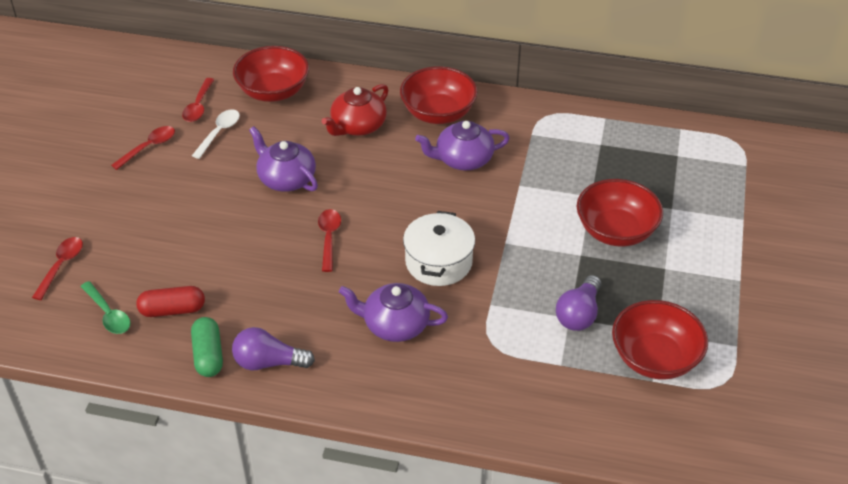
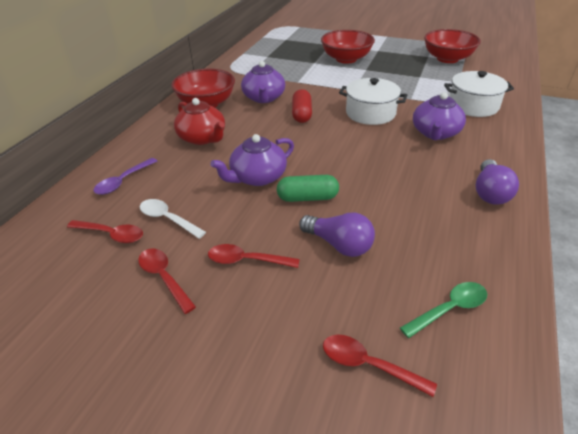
camera: 80 degrees left, 5 degrees down
red capsule [136,286,205,317] -> red capsule moved to [292,89,312,123]
green capsule [191,317,223,377] -> green capsule moved to [277,175,339,202]
red bowl [233,46,309,102] -> purple spoon [94,158,157,195]
red spoon [318,209,341,272] -> red spoon moved to [208,244,300,268]
purple light bulb [556,275,601,331] -> purple light bulb moved to [299,212,375,257]
none -> white pot [444,71,514,117]

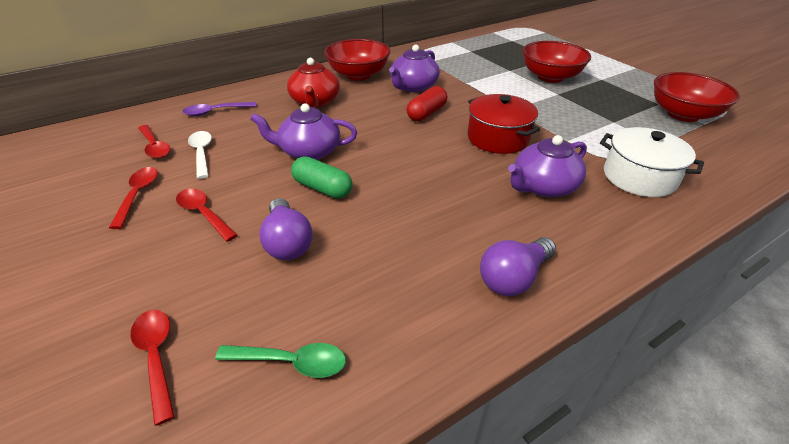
camera: 35 degrees right, 0 degrees up
white pot [339,78,407,125] -> red pot [468,94,540,154]

